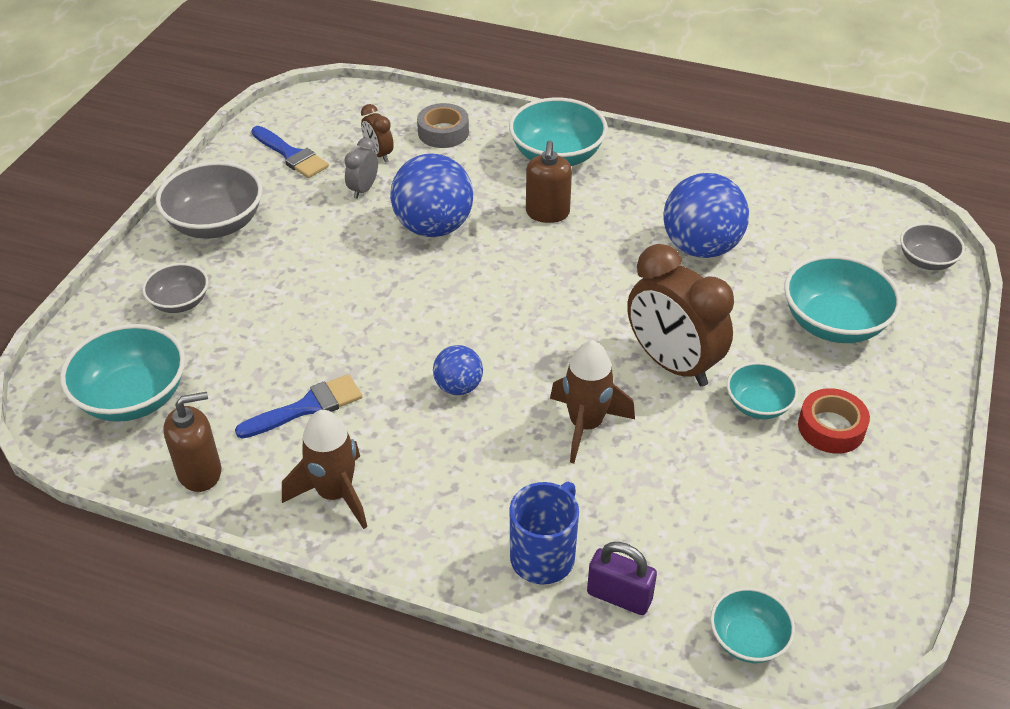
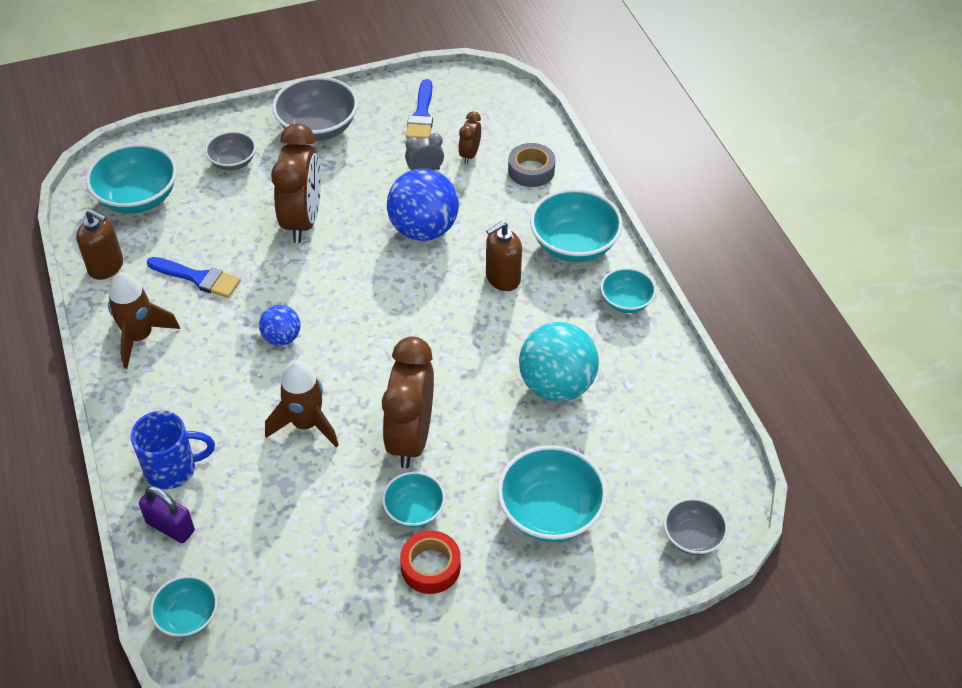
camera: 50 degrees right, 5 degrees up
purple padlock [587,542,657,615] -> purple padlock turned 45 degrees counterclockwise [139,486,195,543]
blue ball [663,173,749,258] -> turquoise ball [519,322,599,402]
none -> brown clock [271,124,321,243]
none -> turquoise bowl [601,268,656,313]

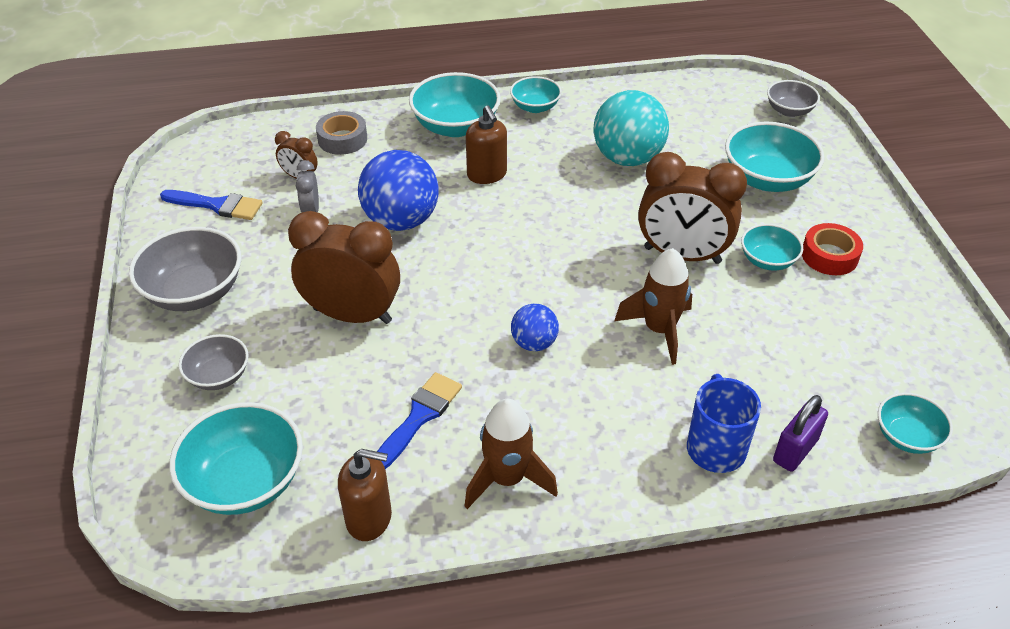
camera: 80 degrees left, 5 degrees down
brown soap dispenser [76,209,123,280] -> brown soap dispenser turned 60 degrees clockwise [338,449,392,541]

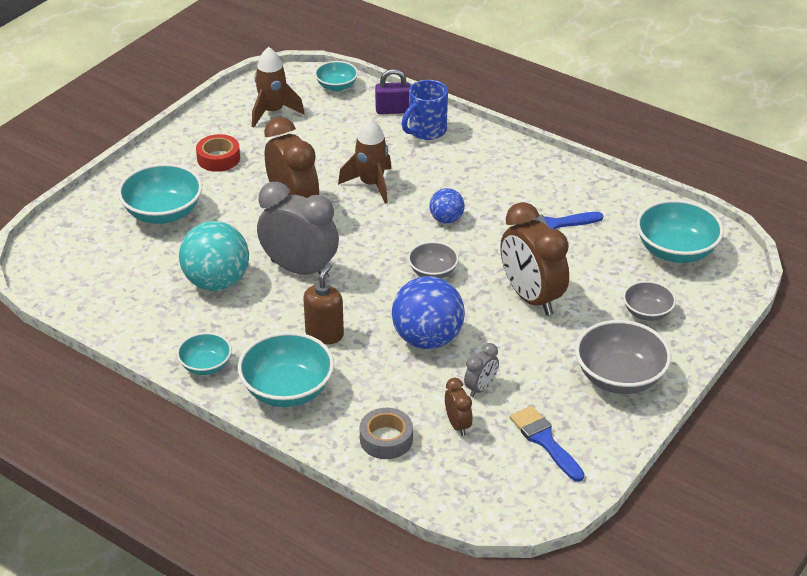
camera: 135 degrees left, 5 degrees down
brown soap dispenser [338,449,392,541] -> none
brown rocket [465,399,558,509] -> brown rocket moved to [252,47,305,127]
turquoise bowl [741,224,803,271] -> none
grey bowl [767,80,820,117] -> grey bowl moved to [408,241,459,278]
none -> grey clock [257,182,339,279]

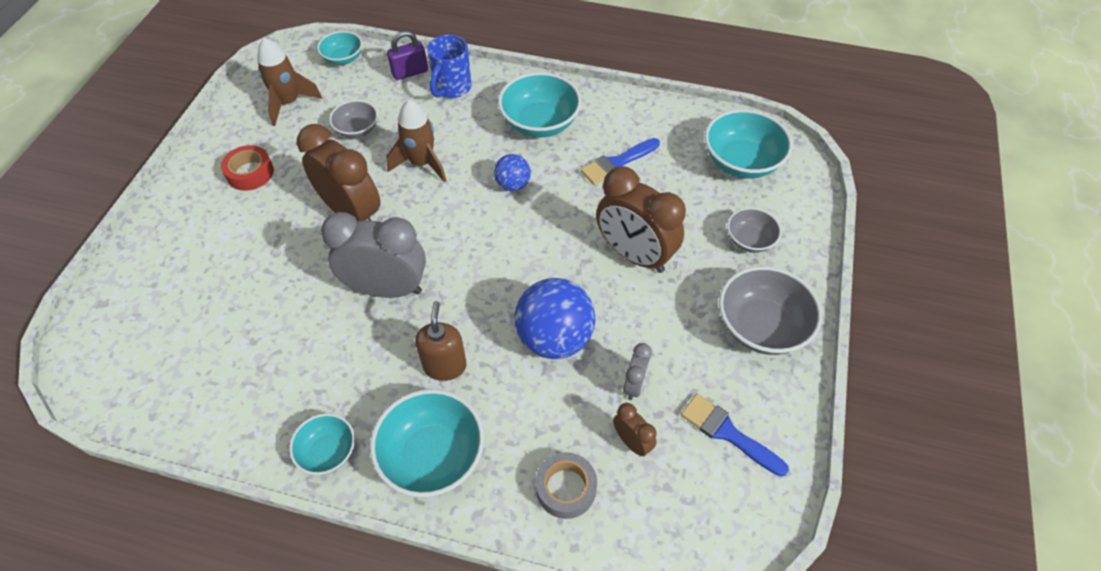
camera: 20 degrees left, 15 degrees up
turquoise bowl [118,163,202,224] -> turquoise bowl moved to [498,72,581,137]
turquoise ball [179,221,249,291] -> none
grey bowl [408,241,459,278] -> grey bowl moved to [329,100,378,138]

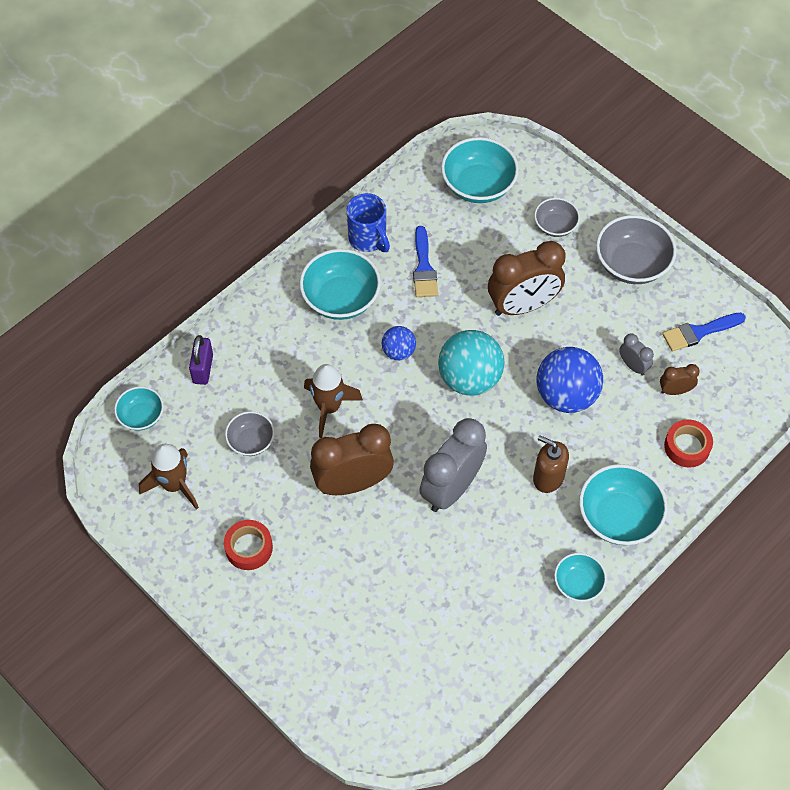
camera: 60 degrees left, 5 degrees up
blue mug [427,35,472,98] -> blue mug moved to [347,193,390,252]
grey tape [536,452,597,519] -> red tape [664,419,713,468]
none -> turquoise ball [438,330,504,396]

